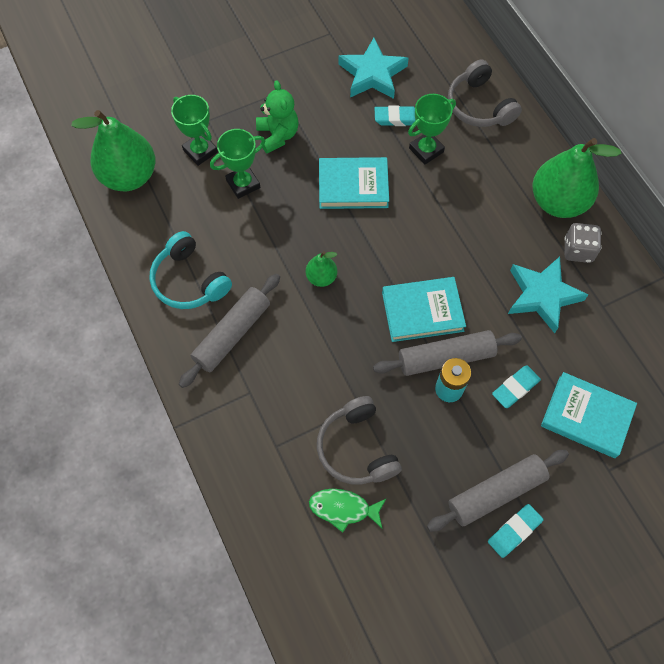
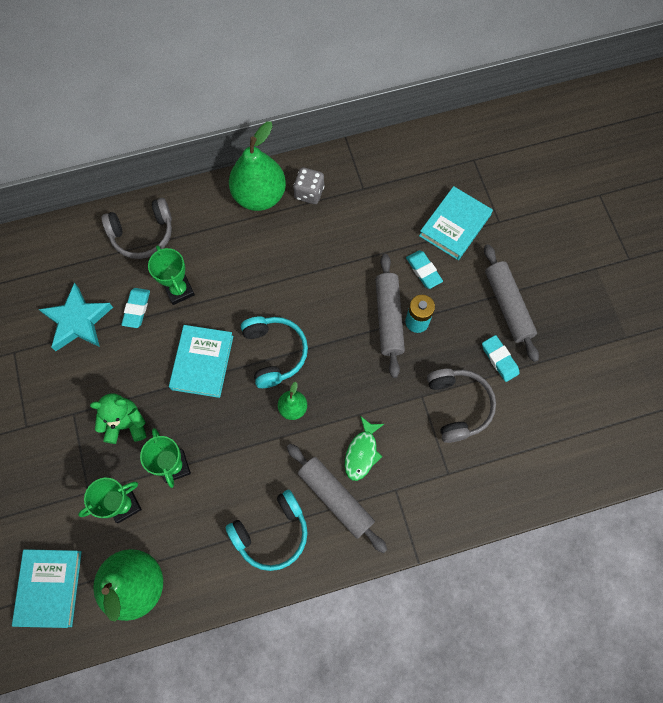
camera: 80 degrees left, 5 degrees up
green fish [309,489,386,532] -> green fish moved to [345,416,384,481]
grey headphones [317,396,402,485] -> grey headphones turned 90 degrees counterclockwise [427,369,496,443]
turquoise book [382,277,466,342] -> turquoise book moved to [12,549,82,628]
turquoise eraser [488,504,543,558] -> turquoise eraser moved to [482,335,520,382]
turquoise star [508,257,588,333] -> none
none -> turquoise headphones [241,317,308,388]

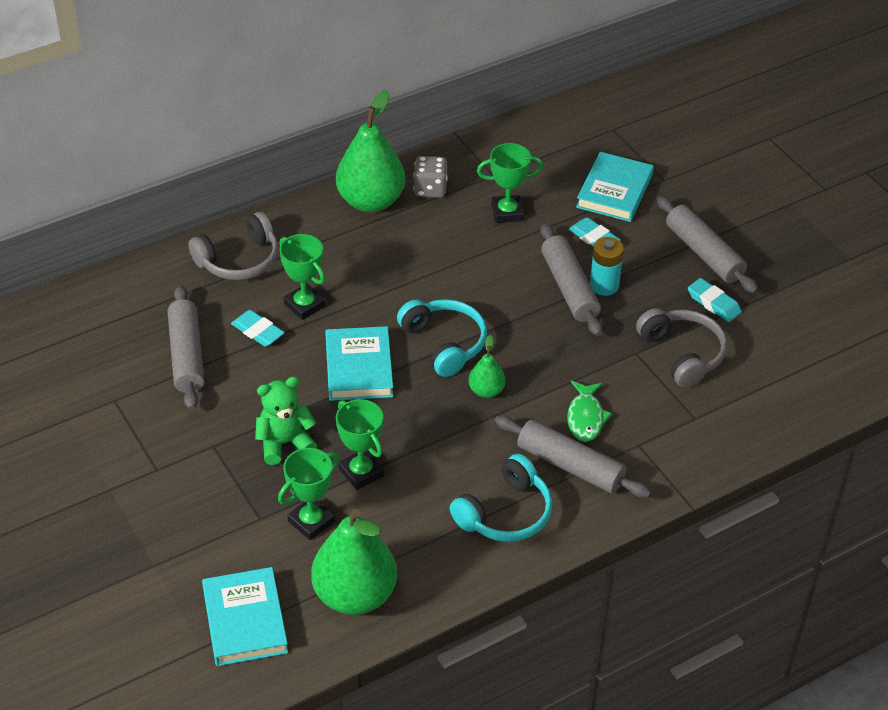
camera: 15 degrees left, 25 degrees down
turquoise star [39,283,113,351] -> grey rolling pin [167,285,205,410]
turquoise eraser [121,288,150,328] -> turquoise eraser turned 45 degrees counterclockwise [231,310,285,347]
none -> green trophy [477,143,543,223]

